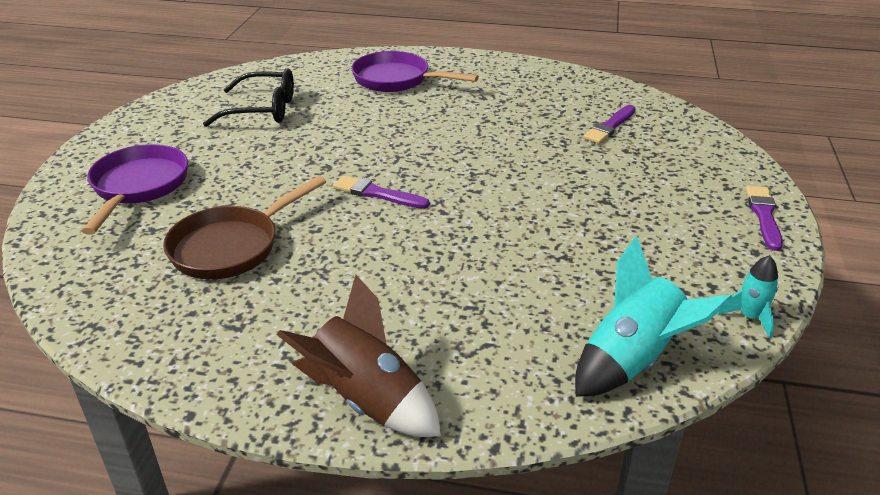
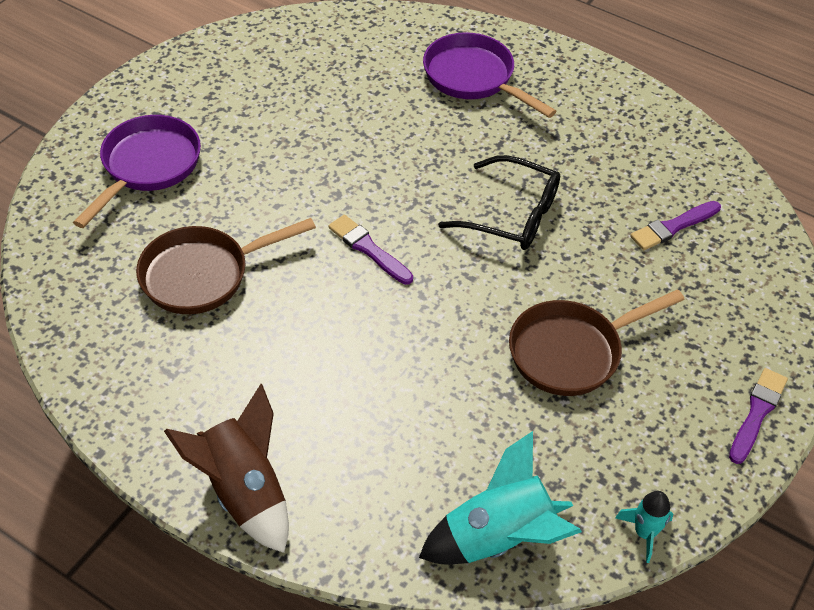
camera: 20 degrees right, 15 degrees up
black glasses [203,68,294,127] -> black glasses moved to [438,155,560,250]
none -> brown pan [509,289,685,396]

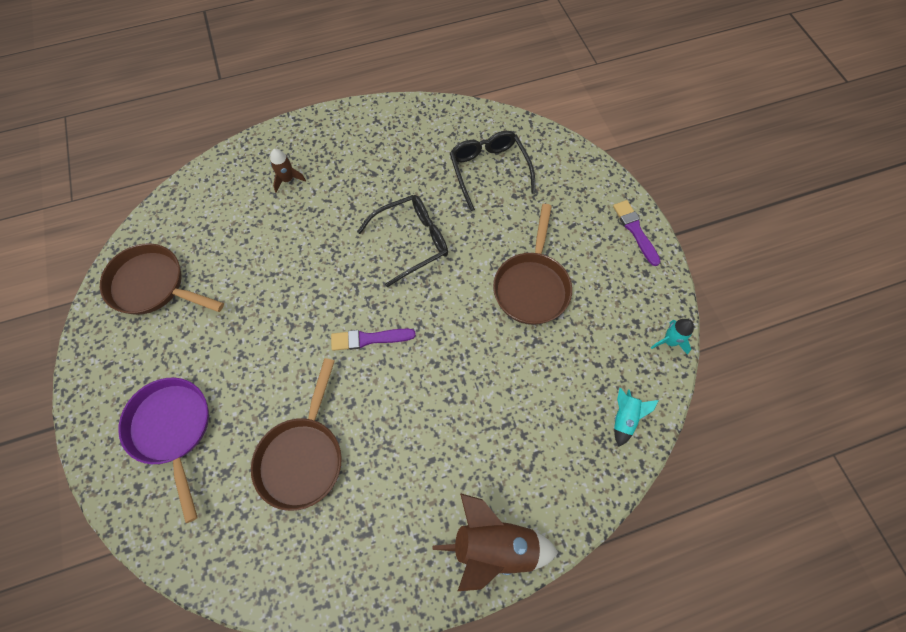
camera: 50 degrees left, 15 degrees up
turquoise rocket [419,431,582,564] -> turquoise rocket [614,388,659,446], size x0.53
purple pan [423,32,557,118] -> brown rocket [270,149,306,193]
purple brush [630,201,721,250] -> black glasses [450,131,536,211]
none -> brown pan [100,243,224,315]

